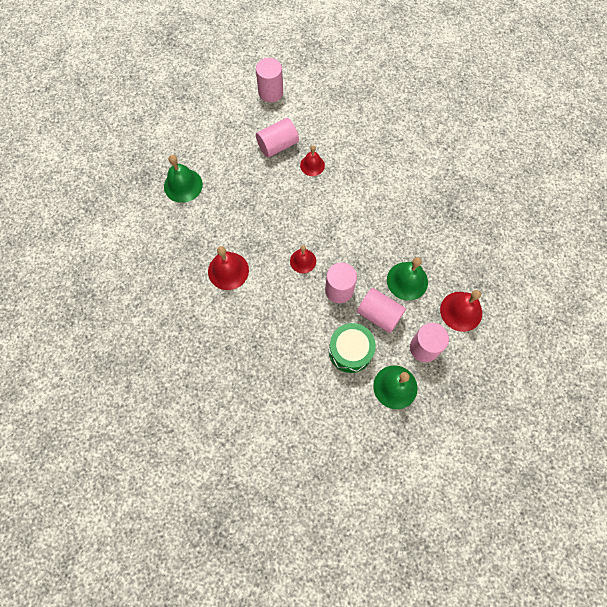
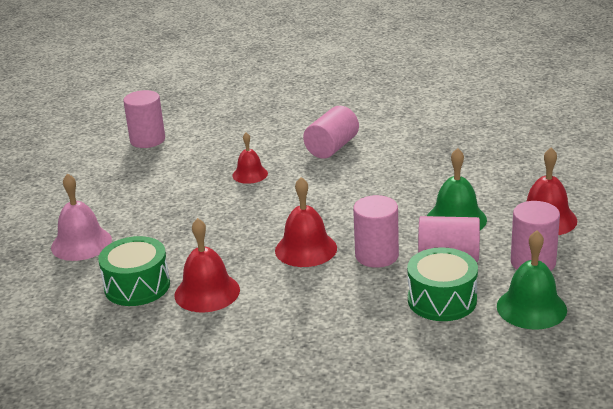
camera: 25 degrees left, 40 degrees down
green bell [164,155,203,203] -> pink bell [51,173,112,261]
pink cylinder [256,118,299,158] -> pink cylinder moved to [303,106,359,159]
red bell [290,245,316,273] -> red bell [275,177,337,267], size x1.55
none -> green drum [98,236,170,306]

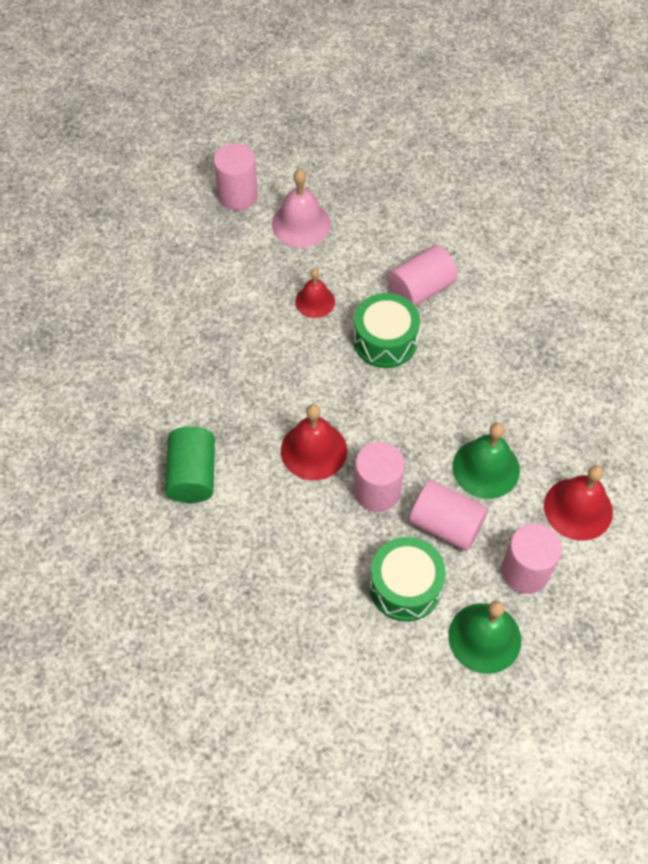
camera: 20 degrees right, 30 degrees up
pink bell [51,173,112,261] -> pink bell moved to [272,169,331,248]
green drum [98,236,170,306] -> green drum moved to [354,293,420,368]
red bell [174,218,240,312] -> green cylinder [165,426,215,503]

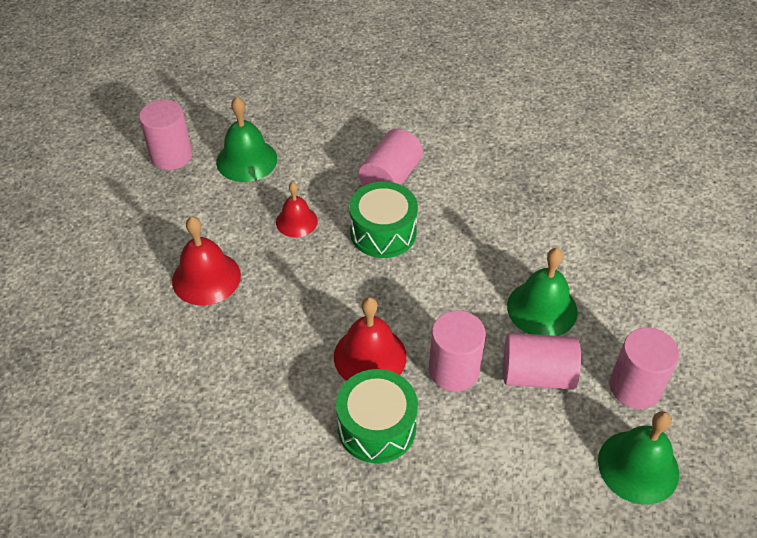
camera: 25 degrees left, 10 degrees down
green cylinder [165,426,215,503] -> none
pink bell [272,169,331,248] -> green bell [216,97,277,182]
green drum [369,537,446,622] -> green drum moved to [336,369,418,463]
red bell [544,465,613,541] -> red bell moved to [172,216,241,305]

